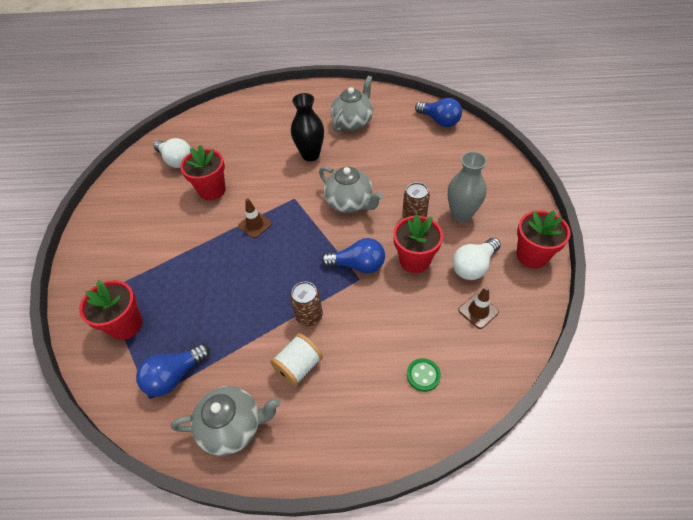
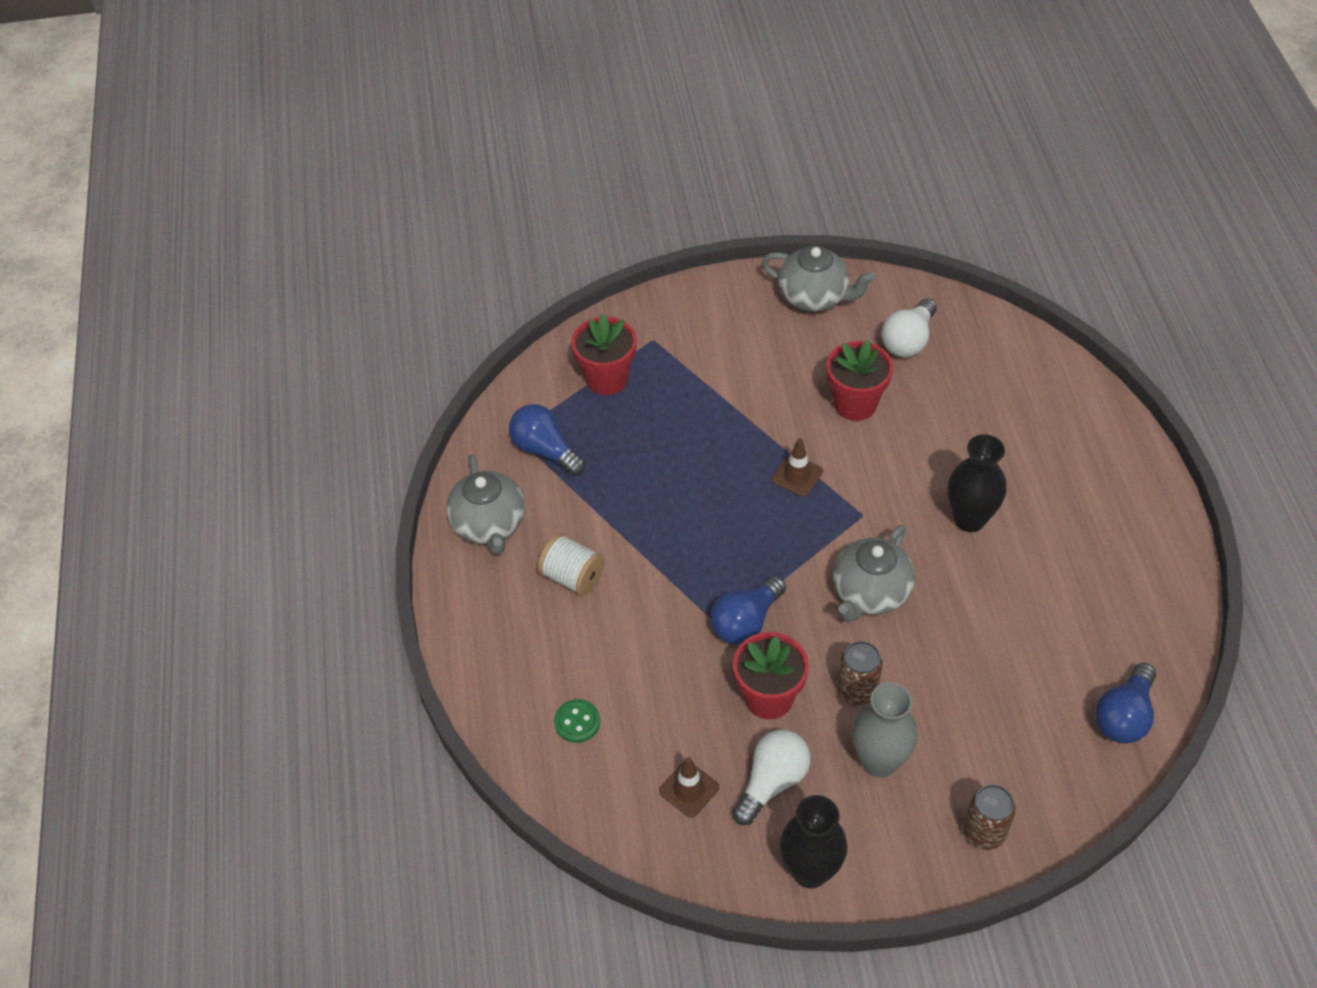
camera: 80 degrees right, 0 degrees up
brown can [290,282,323,326] -> brown can moved to [963,784,1016,850]
blue light bulb [321,238,385,274] -> blue light bulb turned 45 degrees clockwise [710,576,786,645]
grey teapot [331,76,373,132] -> grey teapot moved to [762,246,876,312]
white light bulb [452,238,501,280] -> white light bulb turned 90 degrees clockwise [732,729,811,825]
red flower pot [516,210,570,269] -> black vase [780,795,847,889]

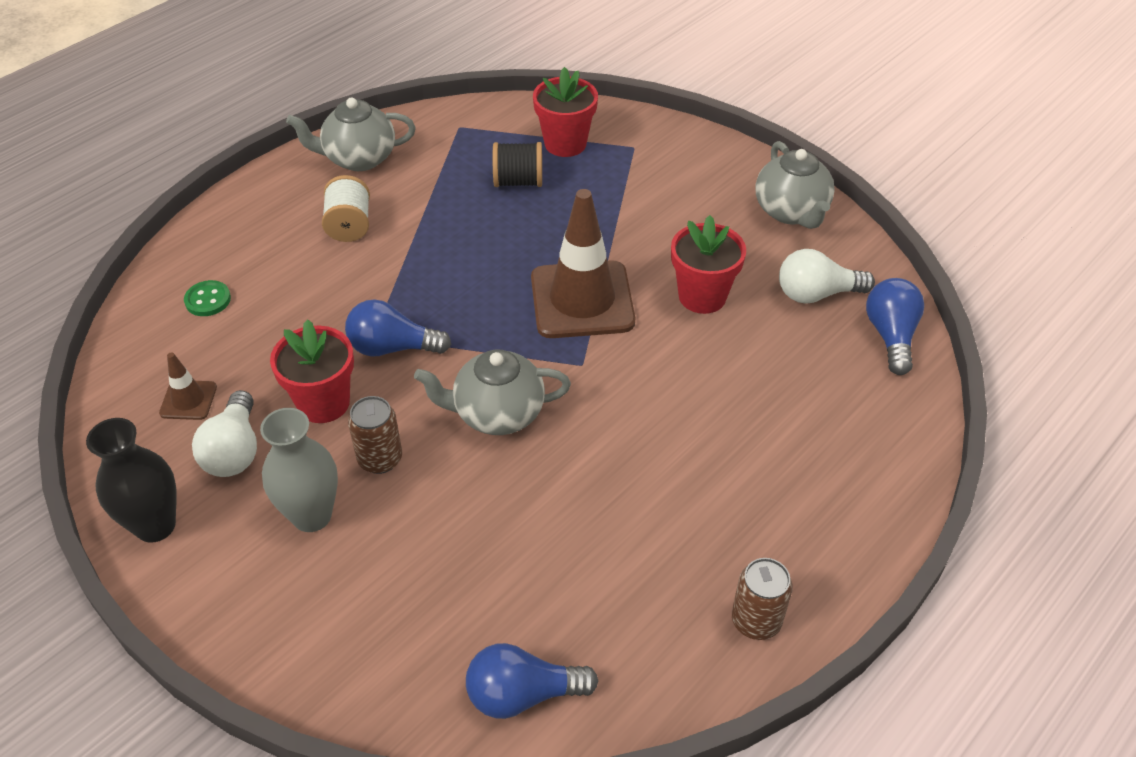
camera: 50 degrees right, 5 degrees down
grey teapot [446,455,525,555] -> grey teapot turned 45 degrees clockwise [286,97,416,171]
blue light bulb [509,404,585,476] -> blue light bulb moved to [866,278,924,375]
white light bulb [732,729,811,825] -> white light bulb turned 90 degrees clockwise [192,390,257,477]
brown traffic cone [772,438,823,497] -> brown traffic cone [531,189,635,338], size x2.19
black vase [948,434,1007,532] -> none
brown can [963,784,1016,850] -> brown can moved to [732,558,793,640]
none -> black spool [493,142,542,187]

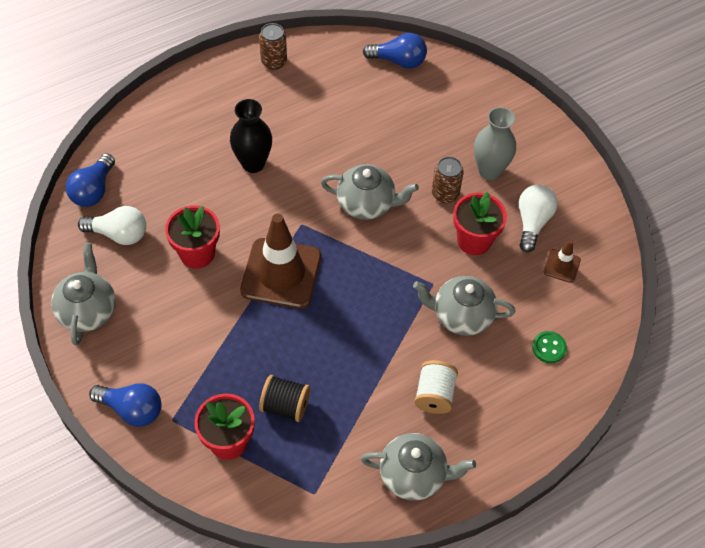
camera: 165 degrees left, 10 degrees up
black vase [86,418,177,543] -> black vase moved to [230,99,272,173]
blue light bulb [345,299,451,356] -> blue light bulb moved to [89,383,161,427]
none -> grey teapot [413,276,515,336]

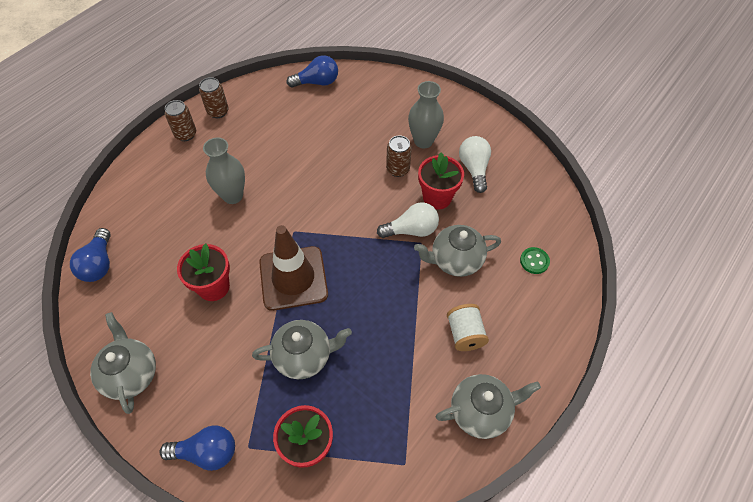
camera: 20 degrees left, 0 degrees up
white light bulb [78,206,146,245] -> white light bulb moved to [377,202,439,238]
black vase [230,99,272,173] -> grey vase [203,137,245,204]
black spool [259,375,310,422] -> none
grey teapot [321,164,419,220] -> grey teapot moved to [252,320,352,379]
brown traffic cone [543,240,581,283] -> none
none -> brown can [165,100,196,141]

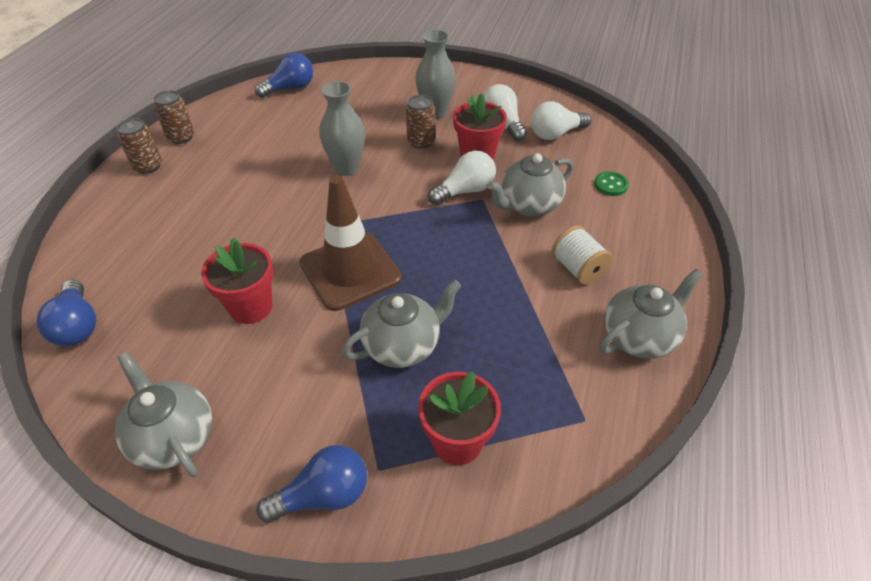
camera: 20 degrees left, 10 degrees down
grey vase [203,137,245,204] -> grey vase moved to [319,81,365,176]
none -> white light bulb [531,101,591,140]

